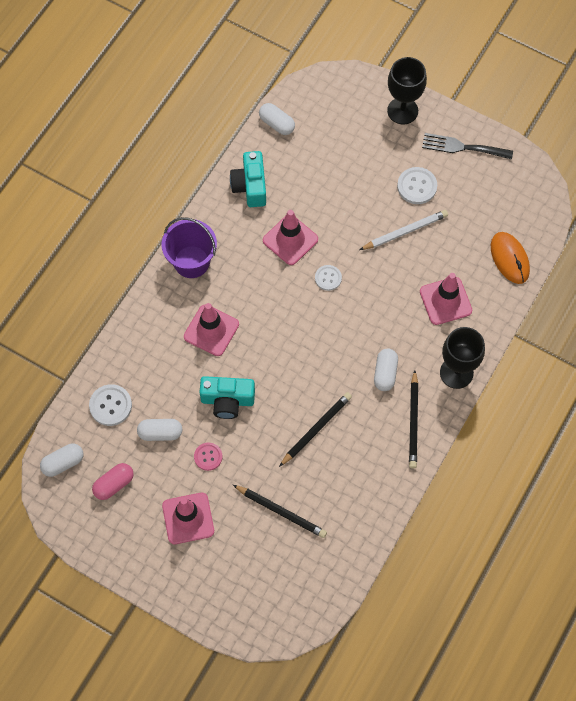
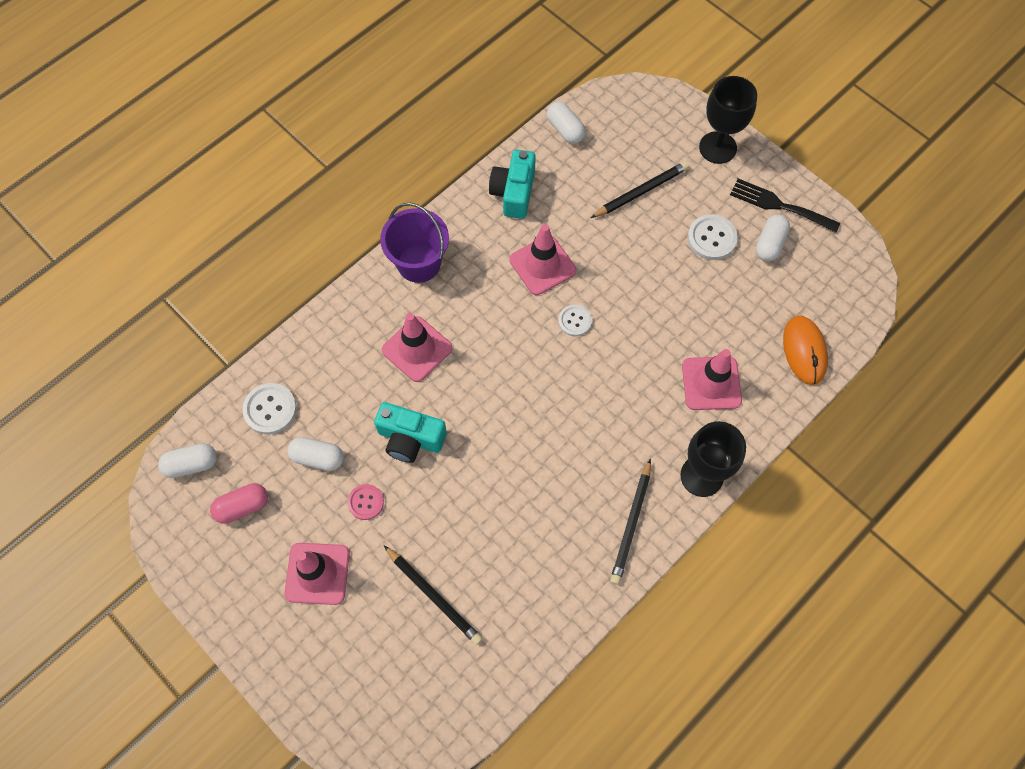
camera: 15 degrees right, 0 degrees up
black pencil [279,392,352,467] -> black pencil moved to [591,161,689,218]
white pencil [360,210,448,250] -> none
white capsule [374,348,398,391] -> white capsule moved to [756,215,790,262]

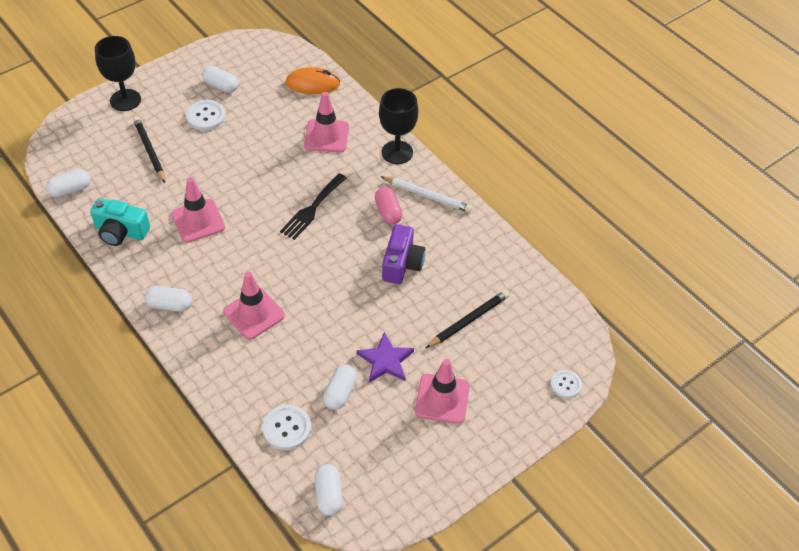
camera: 85 degrees left, 15 degrees down
pink capsule [210,483,268,524] -> pink capsule moved to [375,187,403,225]
pink button [347,484,384,520] -> purple star [357,332,414,383]
turquoise camera [374,402,447,463] -> none
purple bucket [380,203,449,283] -> white capsule [145,286,192,312]
white button [558,305,592,337] -> white button moved to [550,370,582,398]
black pencil [610,459,651,585] -> white pencil [380,176,472,212]
black fork [730,179,840,233] -> black fork moved to [280,173,347,240]
none -> purple camera [382,224,425,284]

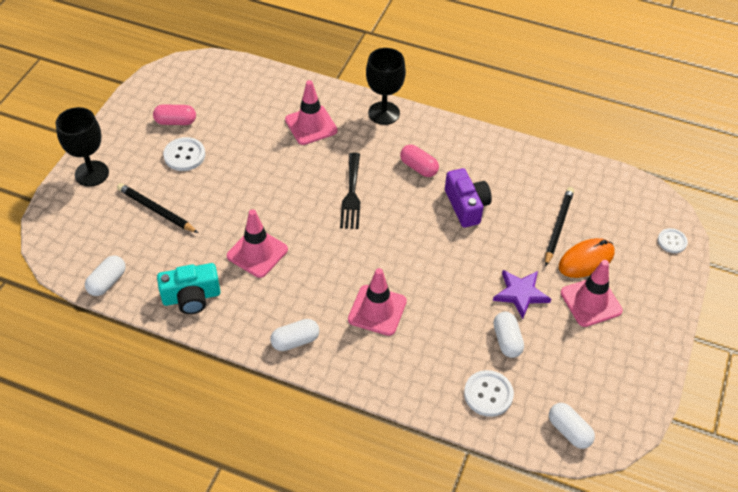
camera: 30 degrees left, 0 degrees up
white capsule [202,66,238,93] -> pink capsule [153,104,196,125]
orange mouse [285,67,340,94] -> orange mouse moved to [559,238,615,278]
white pencil [380,176,472,212] -> none

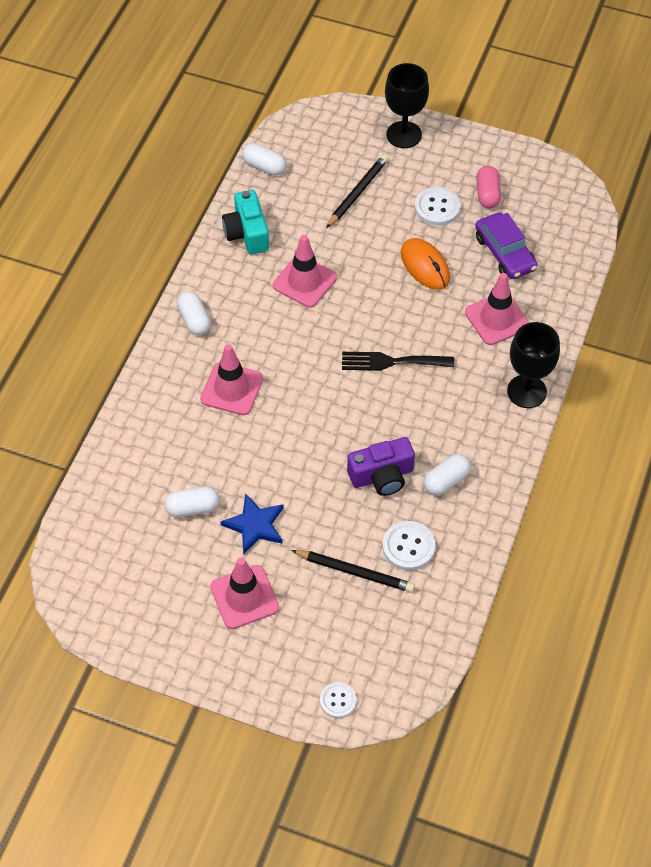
camera: 90 degrees right, 5 degrees up
pink capsule [400,145,439,177] -> none
white button [464,370,514,417] -> white button moved to [383,521,435,570]
purple star [493,270,551,319] -> blue star [220,493,284,555]
white capsule [549,403,595,449] -> white capsule moved to [424,454,471,496]
orange mouse [559,238,615,278] -> orange mouse moved to [401,238,450,290]
none -> purple car [475,212,537,279]

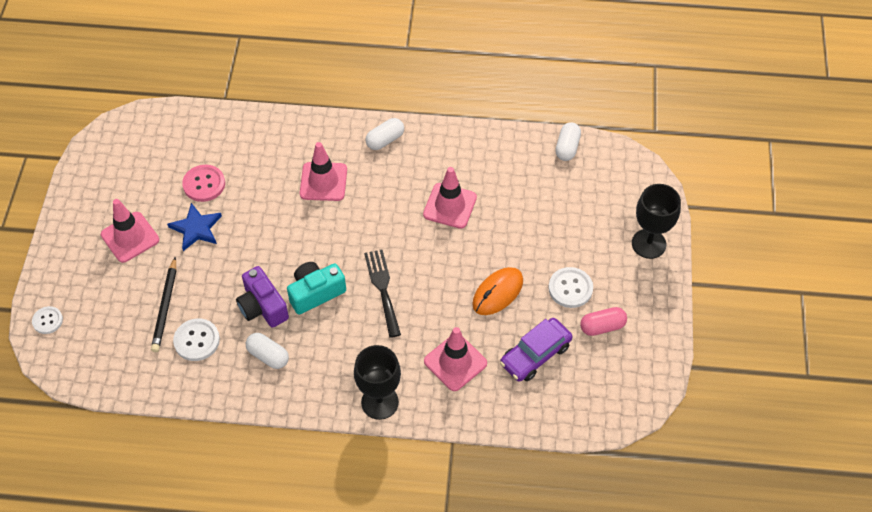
camera: 75 degrees right, 0 degrees up
white capsule [165,487,219,517] -> pink button [182,165,225,202]
turquoise camera [222,190,269,254] -> turquoise camera moved to [287,262,346,315]
black pencil [326,154,389,228] -> none

